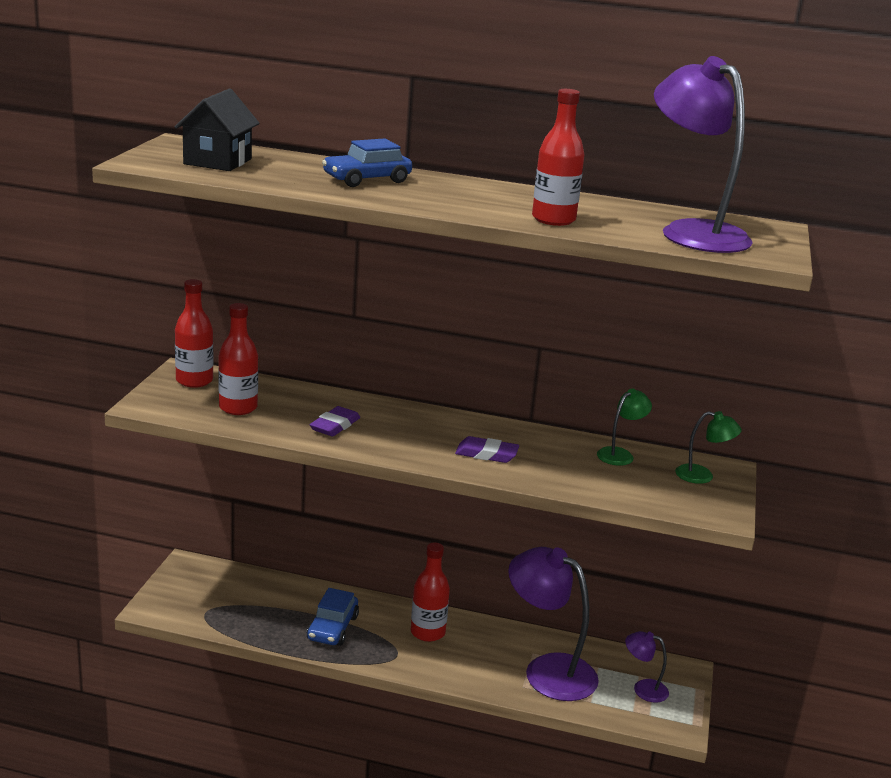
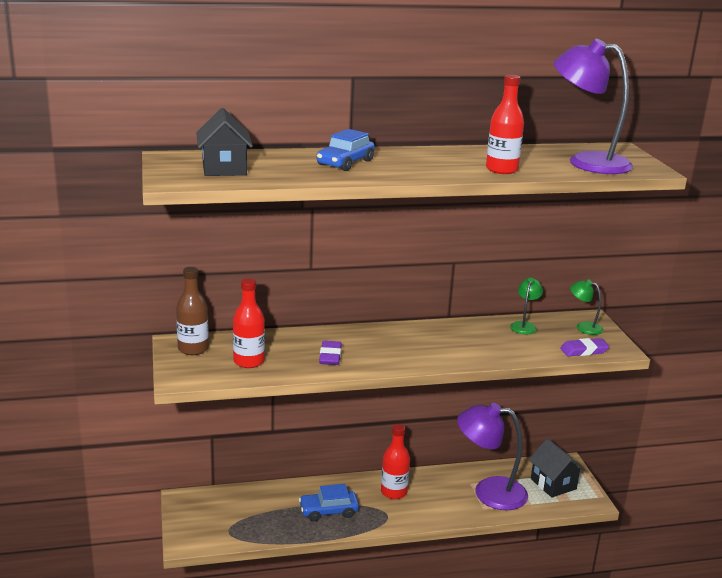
camera: 25 degrees left, 0 degrees up
red bottle [175,279,213,388] -> brown bottle [176,267,209,355]
blue car [307,588,359,646] -> blue car turned 90 degrees clockwise [299,484,359,522]
purple eraser [455,436,519,463] -> purple eraser moved to [560,338,609,356]
purple lamp [625,631,669,703] -> black house [529,438,585,498]
green lamp [675,411,742,484] -> green lamp turned 135 degrees counterclockwise [570,279,603,335]

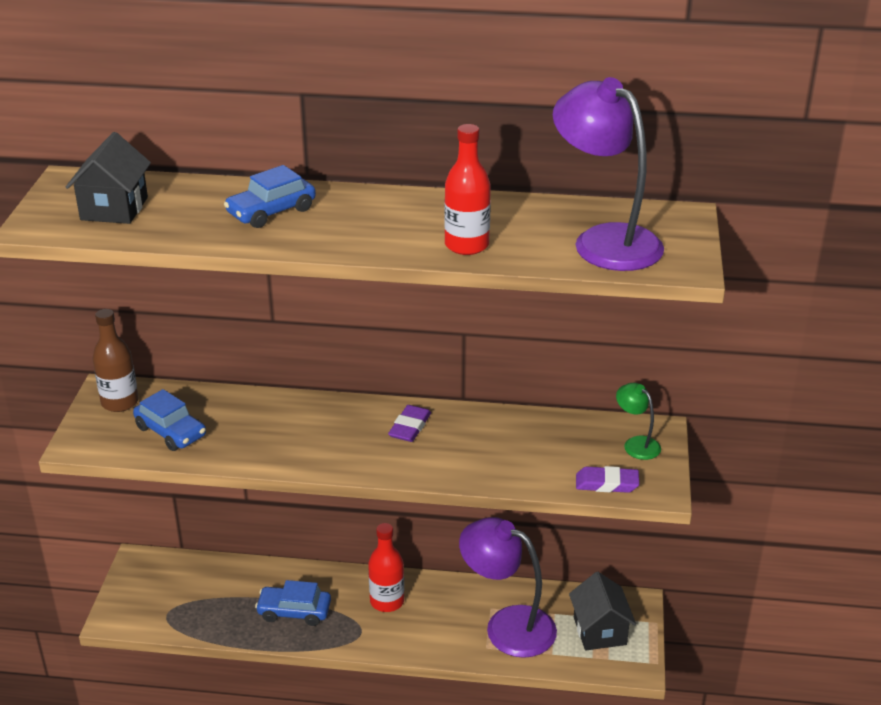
camera: 20 degrees right, 10 degrees up
red bottle [233,278,265,368] -> blue car [133,389,206,451]
purple eraser [319,341,342,365] -> purple eraser moved to [388,405,431,442]
green lamp [510,278,543,334] -> none

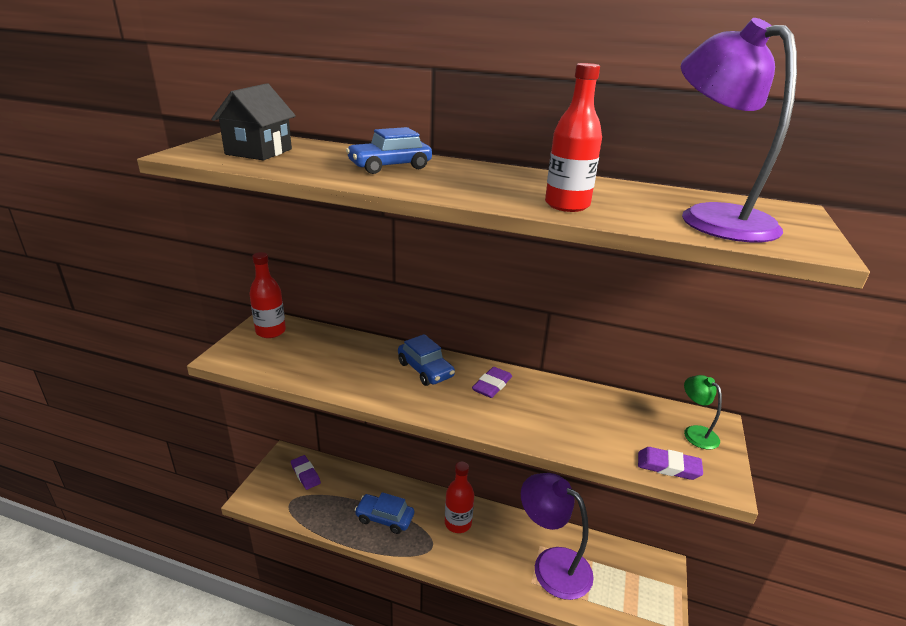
camera: 10 degrees right, 5 degrees down
brown bottle [93,309,139,412] -> red bottle [249,252,286,338]
blue car [133,389,206,451] -> blue car moved to [398,334,455,386]
black house [569,572,636,650] -> none
none -> purple eraser [291,455,321,490]

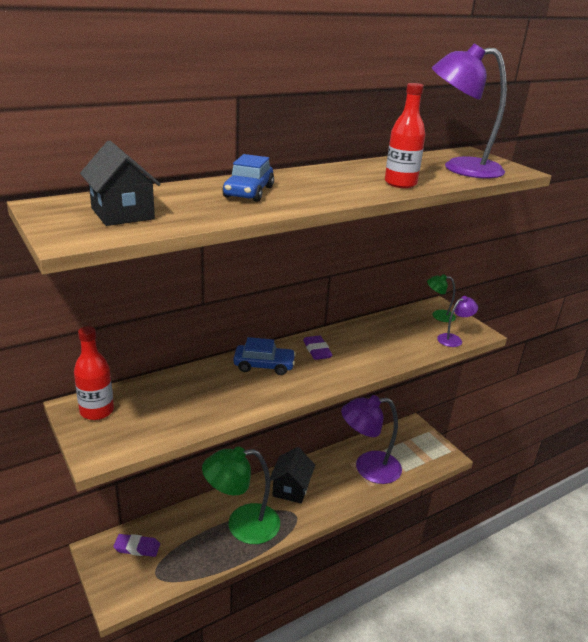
camera: 50 degrees left, 0 degrees up
blue car [355,492,414,534] -> green lamp [202,447,280,544]
red bottle [445,462,474,533] -> black house [270,447,315,504]
purple eraser [638,447,703,480] -> purple lamp [437,296,478,347]

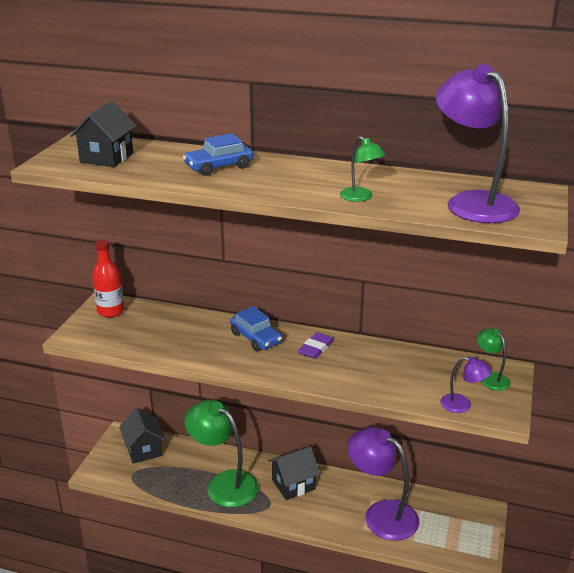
camera: 50 degrees right, 0 degrees up
purple eraser [113,534,160,557] -> black house [119,408,165,464]
red bottle [385,83,426,188] -> green lamp [340,136,386,202]

